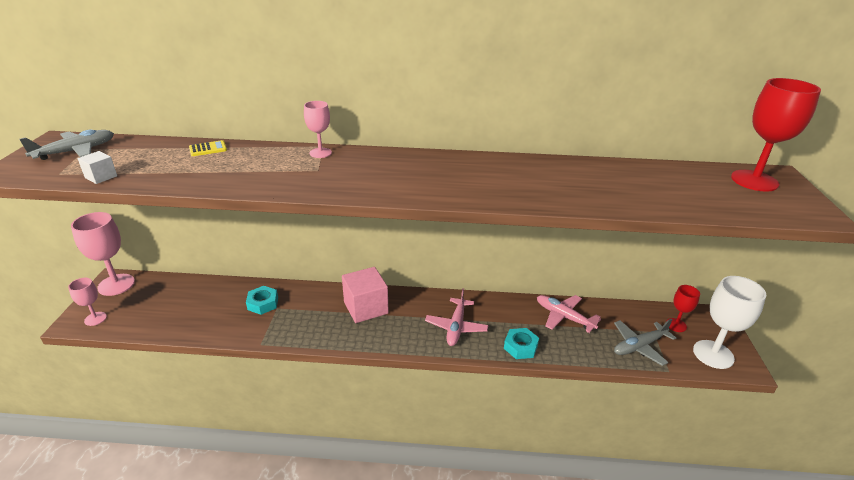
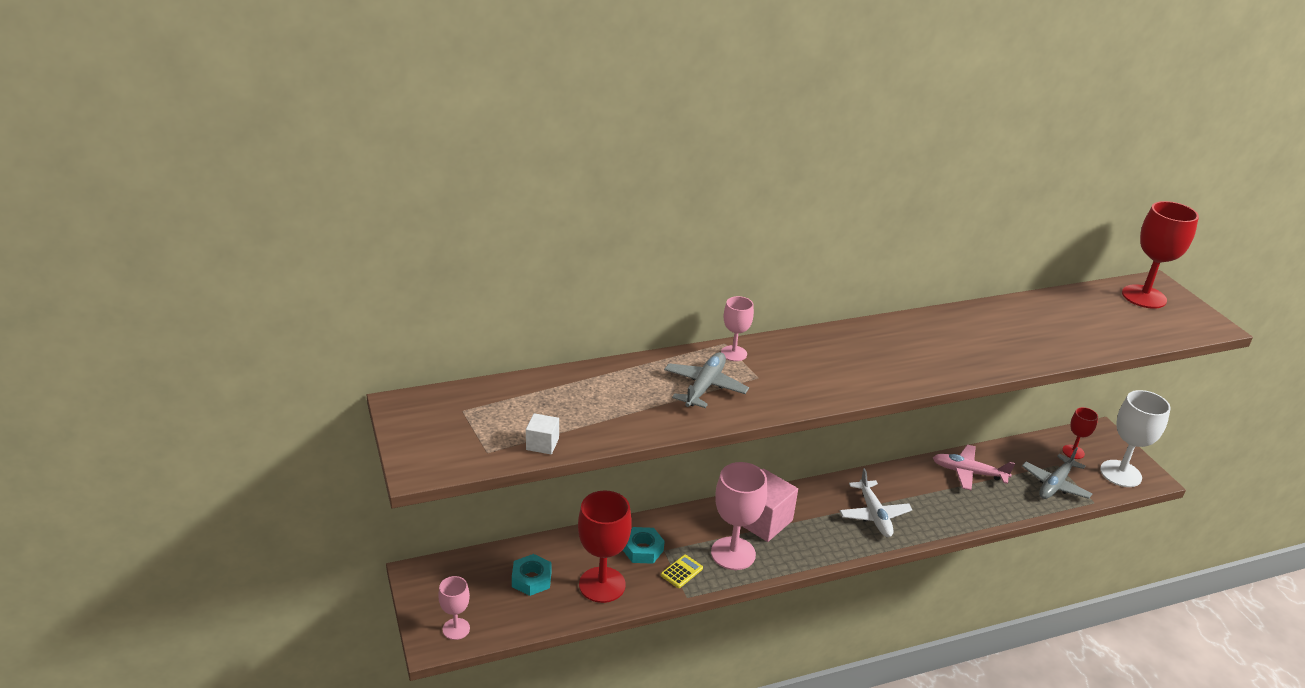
camera: 25 degrees left, 0 degrees up
grey plane [19,129,114,160] -> grey plane moved to [664,352,749,408]
pink goblet [71,212,135,296] -> pink goblet moved to [711,462,767,570]
yellow calculator [189,140,227,156] -> yellow calculator moved to [661,555,703,588]
pink plane [425,288,488,346] -> white plane [839,468,912,537]
turquoise nut [504,328,539,359] -> turquoise nut moved to [512,554,552,596]
none -> red goblet [578,491,632,603]

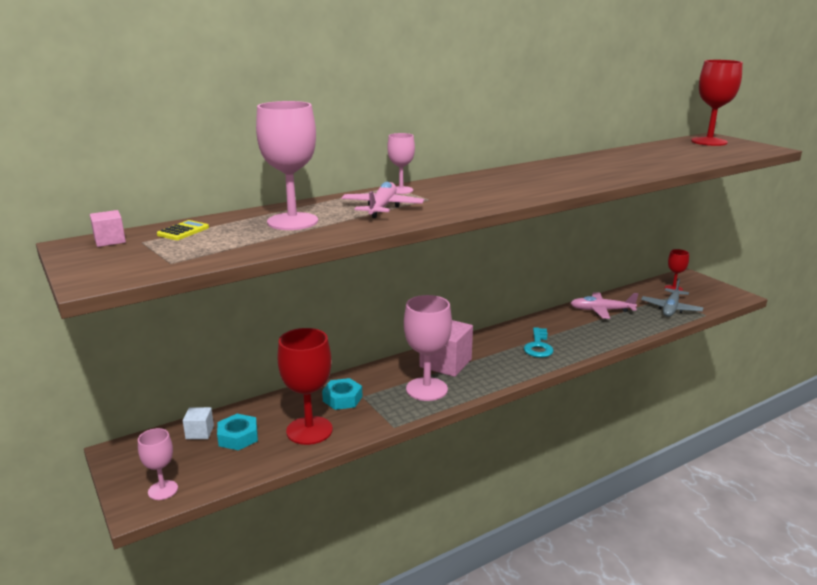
camera: 10 degrees left, 10 degrees down
white cube [526,413,559,454] -> white cube moved to [183,407,214,439]
yellow calculator [661,555,703,588] -> yellow calculator moved to [157,220,209,240]
grey plane [664,352,749,408] -> pink plane [341,182,424,218]
white plane [839,468,912,537] -> turquoise key [524,327,554,358]
white goblet [1100,390,1171,487] -> none
none -> pink cube [90,210,126,247]
none -> pink goblet [256,101,318,230]

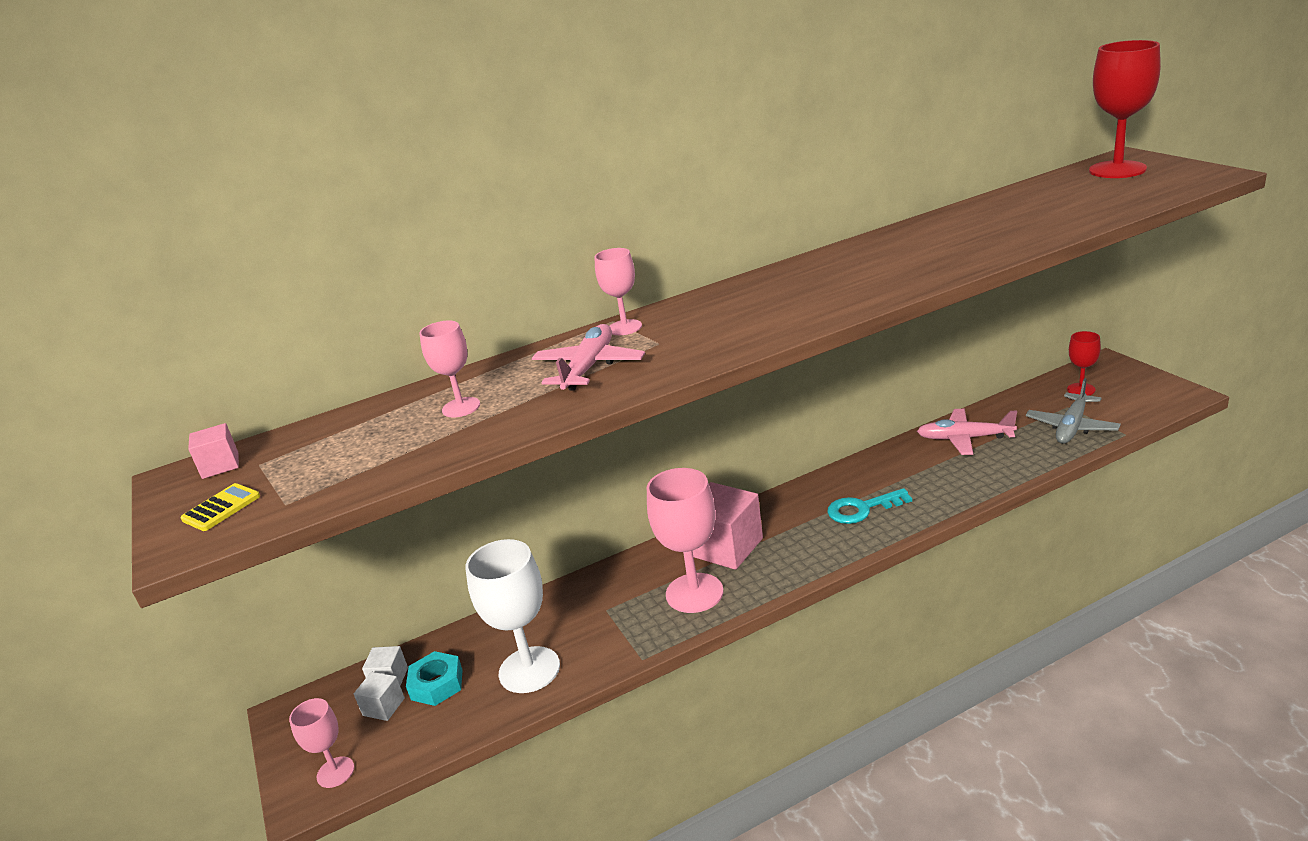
camera: 10 degrees right, 5 degrees up
yellow calculator [157,220,209,240] -> yellow calculator moved to [181,483,260,531]
pink goblet [256,101,318,230] -> pink goblet [419,321,480,417], size x0.55
red goblet [277,328,333,445] -> white goblet [465,539,560,693]
turquoise nut [322,378,362,410] -> none
turquoise key [524,327,554,358] -> turquoise key turned 60 degrees clockwise [827,488,912,524]
none -> white cube [354,672,405,721]

